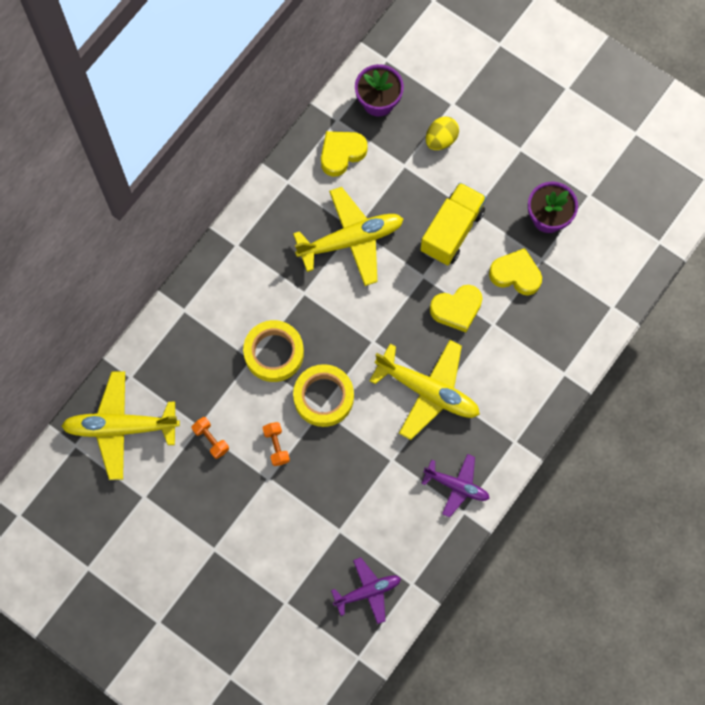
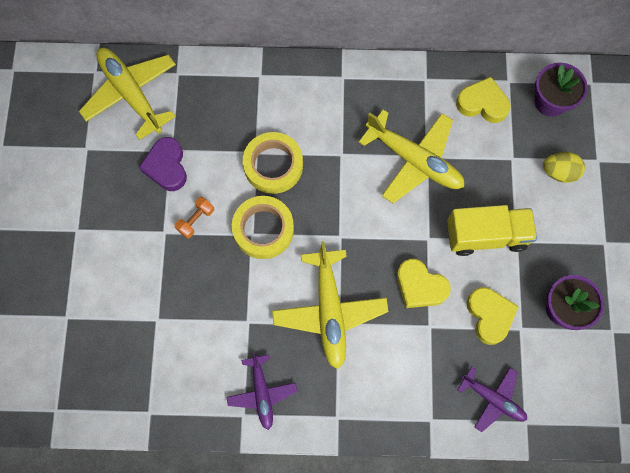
camera: 55 degrees right, 0 degrees up
orange dumbbell [192,417,229,459] -> purple heart [139,137,187,191]
purple plane [331,557,401,624] -> purple plane moved to [458,367,527,432]

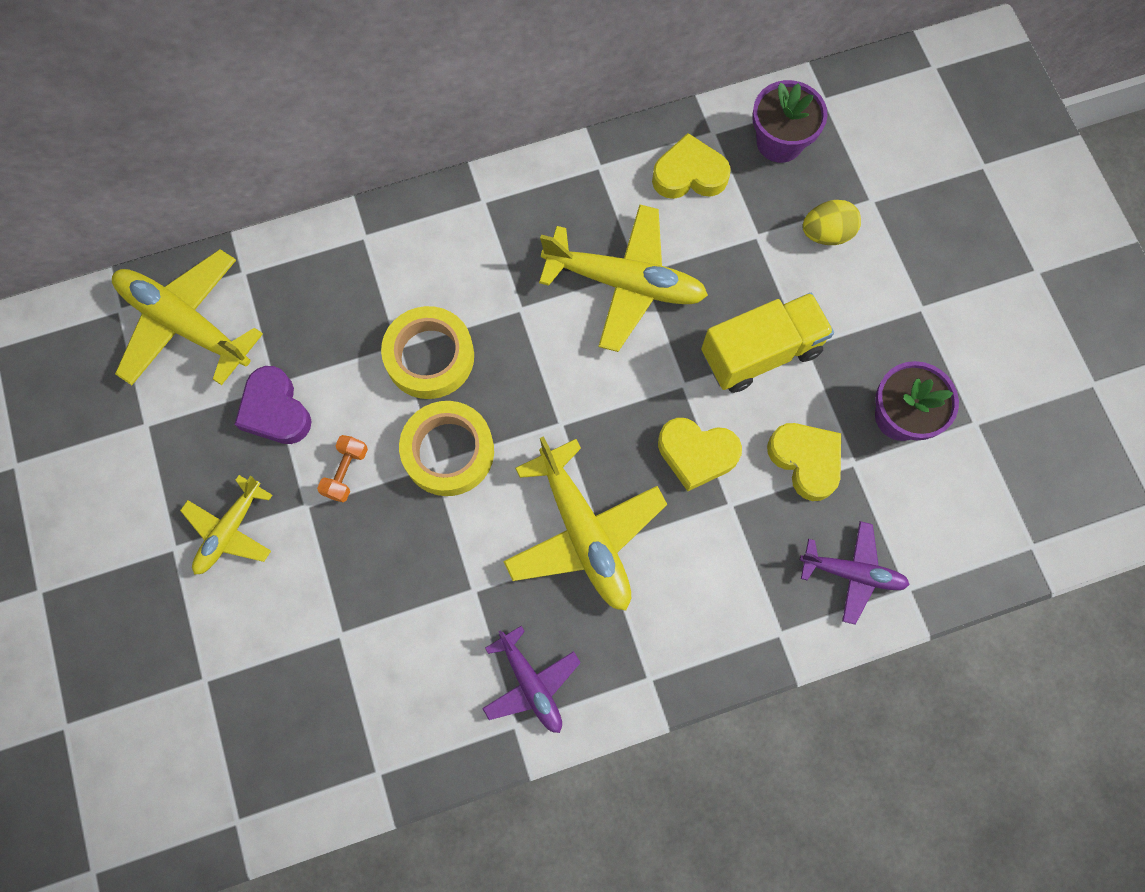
camera: 20 degrees left, 0 degrees up
none -> yellow plane [180,475,272,575]

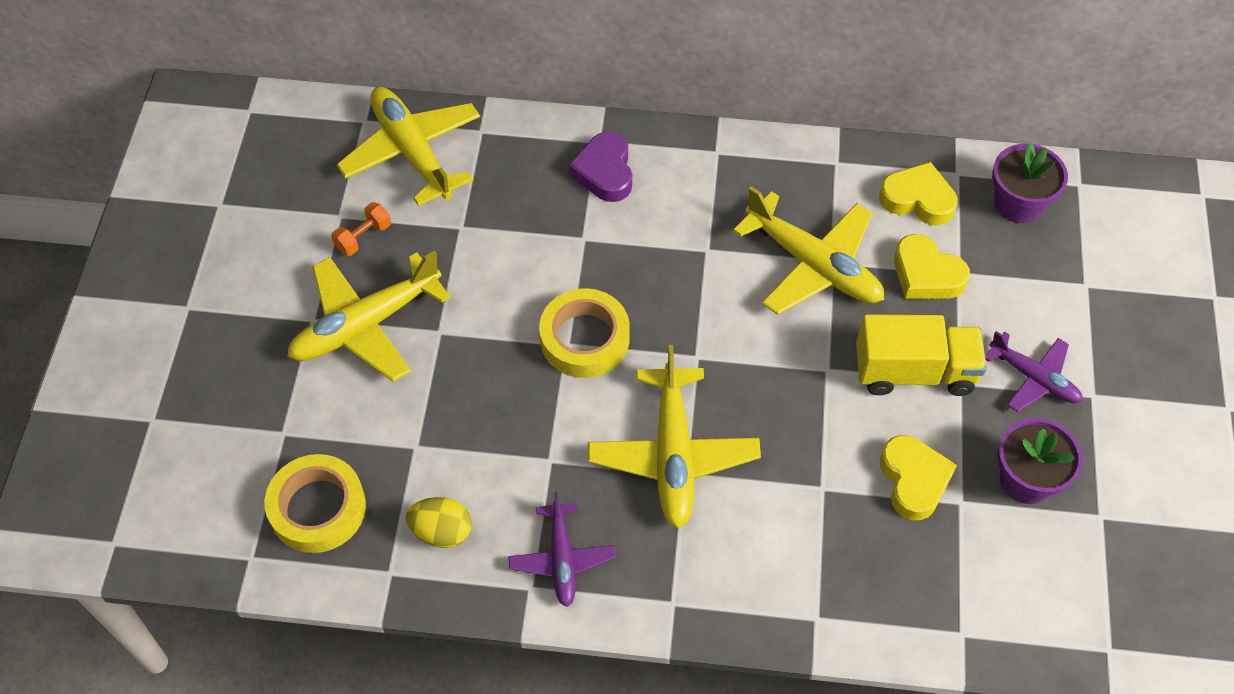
camera: 25 degrees right, 15 degrees down
yellow plane [180,475,272,575] -> yellow plane [287,251,451,382], size x1.67
purple heart [234,366,311,444] -> purple heart moved to [569,132,632,202]
orange dumbbell [317,435,368,502] -> orange dumbbell moved to [331,202,391,256]
yellow tape [381,306,474,399] -> yellow tape moved to [265,454,366,553]
yellow heart [658,418,742,491] -> yellow heart moved to [894,234,970,299]
purple plane [800,521,910,625] -> purple plane moved to [985,331,1083,412]
yellow egg [802,200,861,245] -> yellow egg moved to [406,497,472,548]

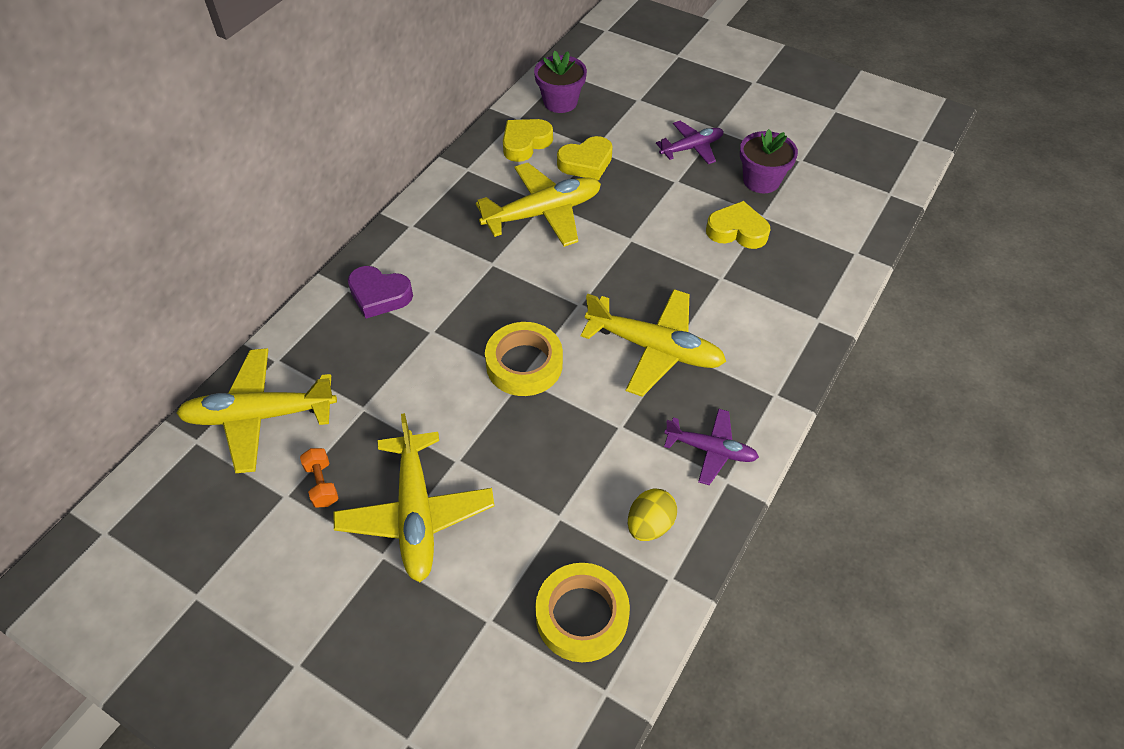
camera: 65 degrees left, 5 degrees down
yellow truck [856,314,987,396] -> none

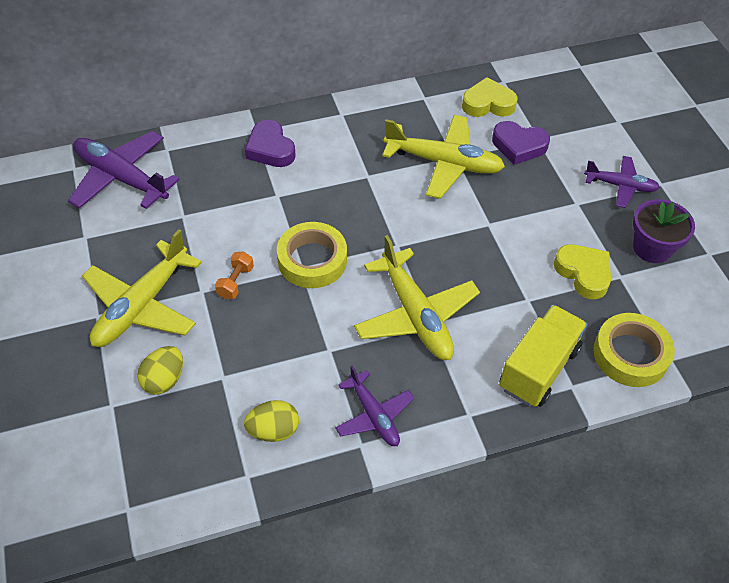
camera: 40 degrees right, 0 degrees up
yellow plane [176,348,337,473] -> purple plane [68,131,180,209]
orange dumbbell [300,448,339,508] -> orange dumbbell moved to [215,251,254,299]
purple flower pot [534,51,587,113] -> none
yellow tape [535,563,630,662] -> yellow tape moved to [593,313,675,387]
yellow heart [557,136,613,180] -> purple heart [492,121,550,165]
none -> yellow egg [137,346,183,395]
none -> yellow truck [499,305,588,407]

